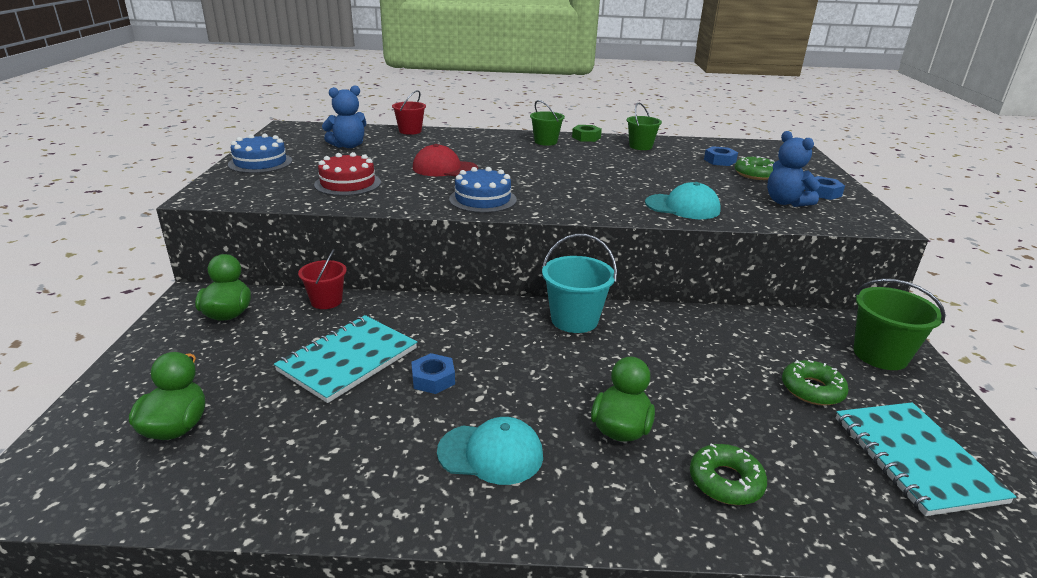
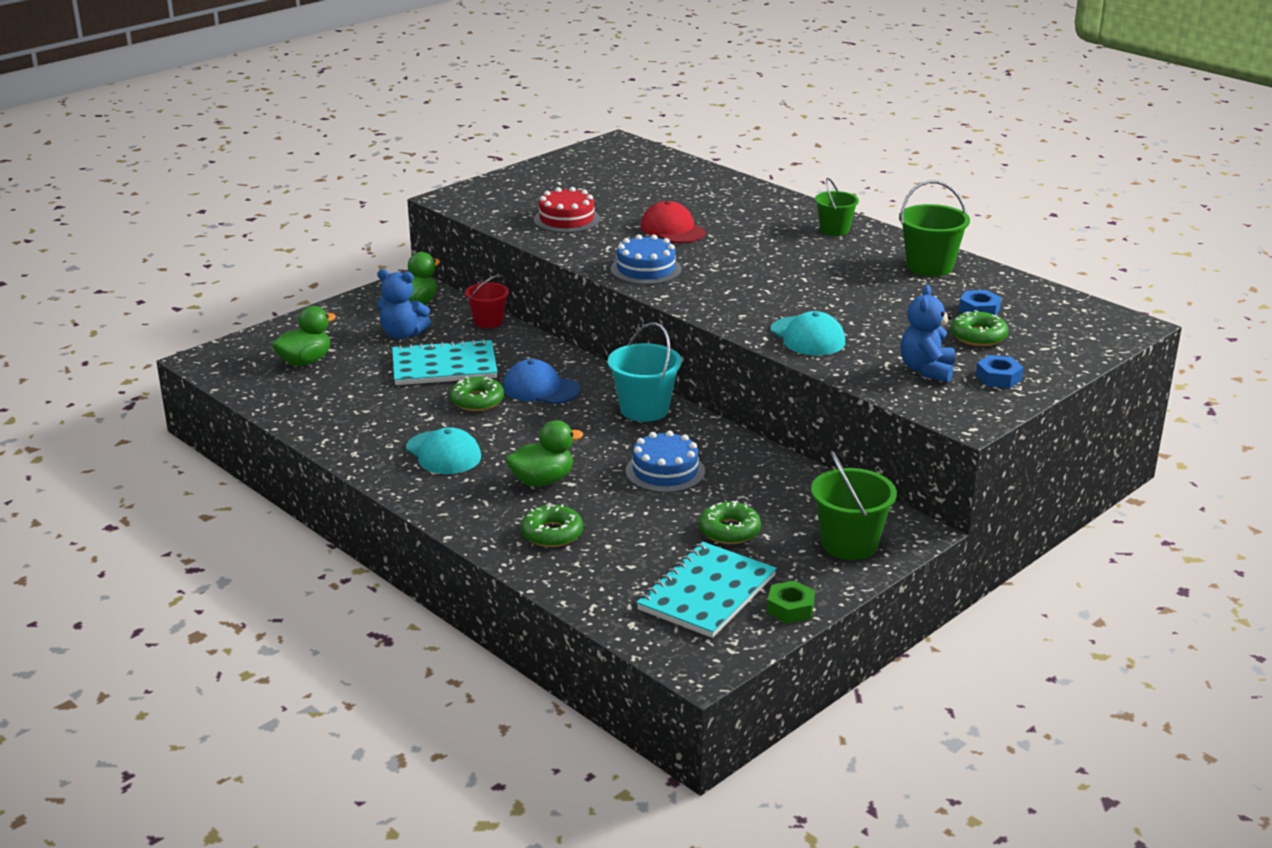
camera: 45 degrees right, 0 degrees up
blue cake [228,134,292,173] -> blue cake moved to [626,431,705,493]
blue teddy bear [322,85,367,148] -> blue teddy bear moved to [377,269,431,339]
red bucket [392,90,426,135] -> none
blue nut [411,353,455,394] -> green donut [450,377,504,411]
green nut [572,125,602,142] -> green nut moved to [767,581,815,624]
green bucket [627,102,662,150] -> green bucket [899,180,970,276], size x1.52
none -> blue cap [503,359,580,404]

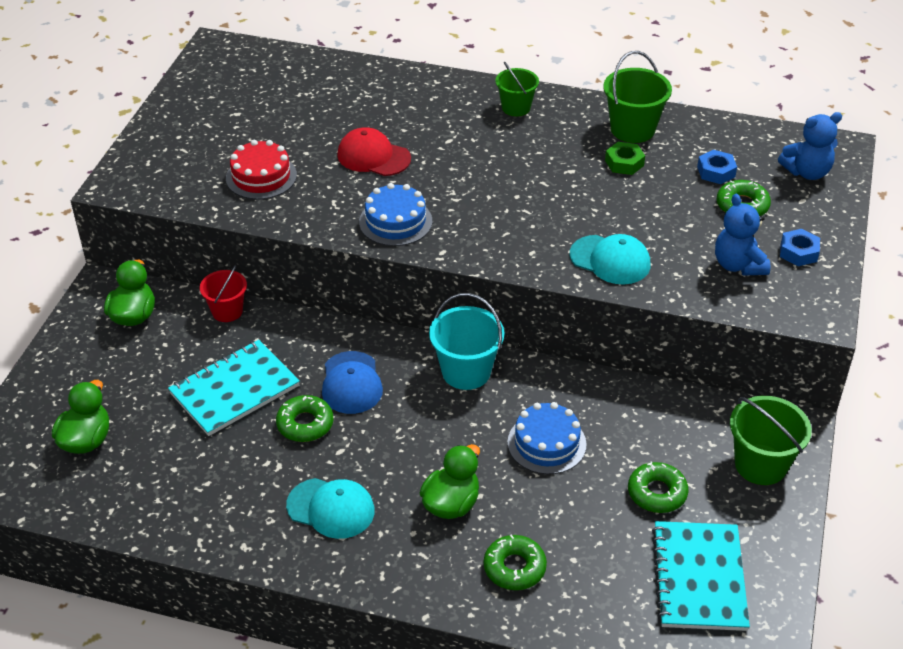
camera: 30 degrees left, 15 degrees up
blue teddy bear [377,269,431,339] -> blue teddy bear moved to [778,112,842,180]
blue cap [503,359,580,404] -> blue cap turned 90 degrees counterclockwise [322,351,383,414]
green nut [767,581,815,624] -> green nut moved to [605,142,645,175]

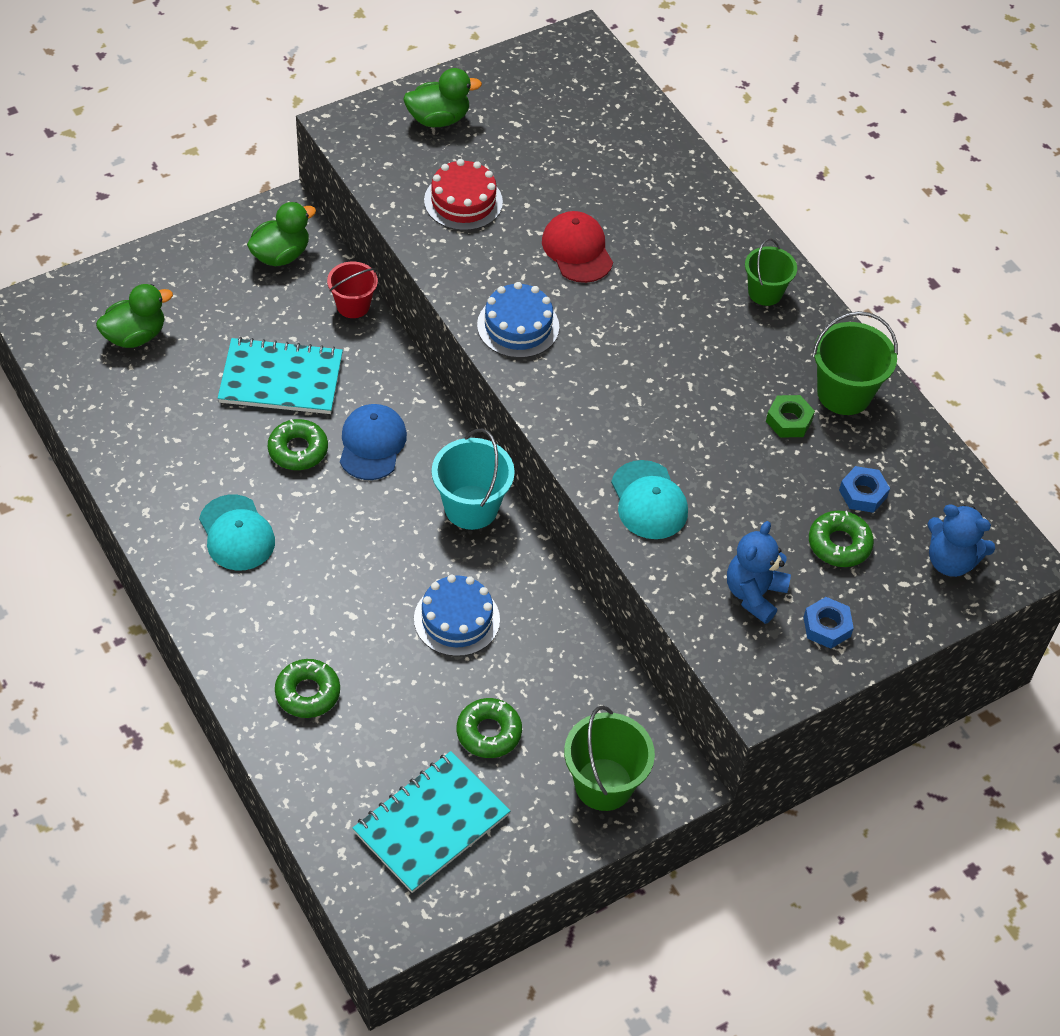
camera: 40 degrees right, 10 degrees up
blue cap [322,351,383,414] -> blue cap turned 150 degrees clockwise [340,404,407,480]
green duck [420,444,480,519] -> green duck moved to [403,68,482,127]

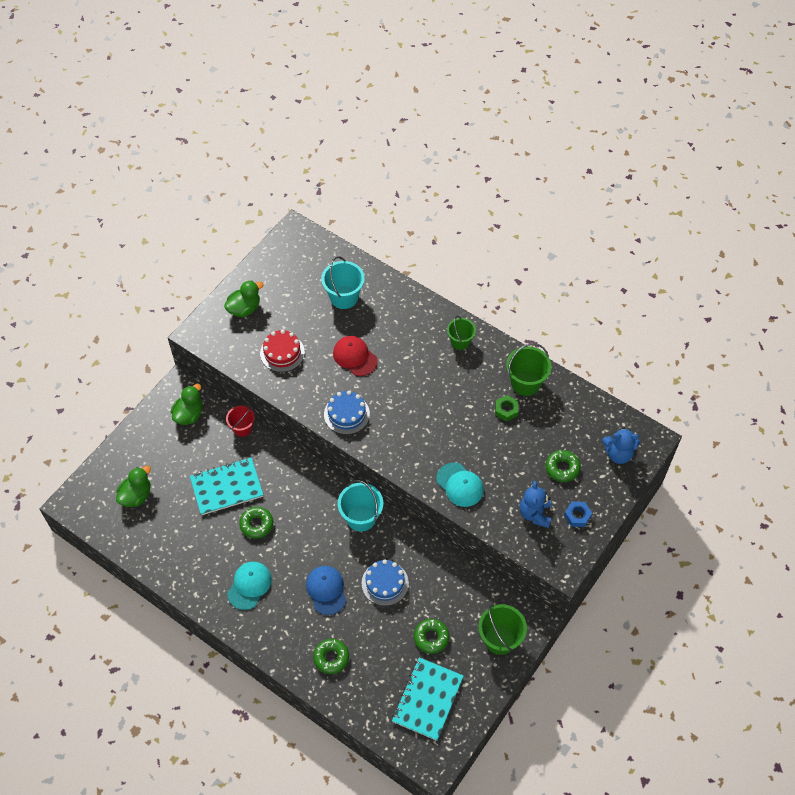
camera: 20 degrees left, 5 degrees up
turquoise cap [199,495,275,570] -> turquoise cap turned 105 degrees counterclockwise [227,562,272,610]
blue cap [340,404,407,480] -> blue cap moved to [306,566,346,615]
blue nut [839,466,890,513] -> none
none -> turquoise bucket [321,256,365,309]

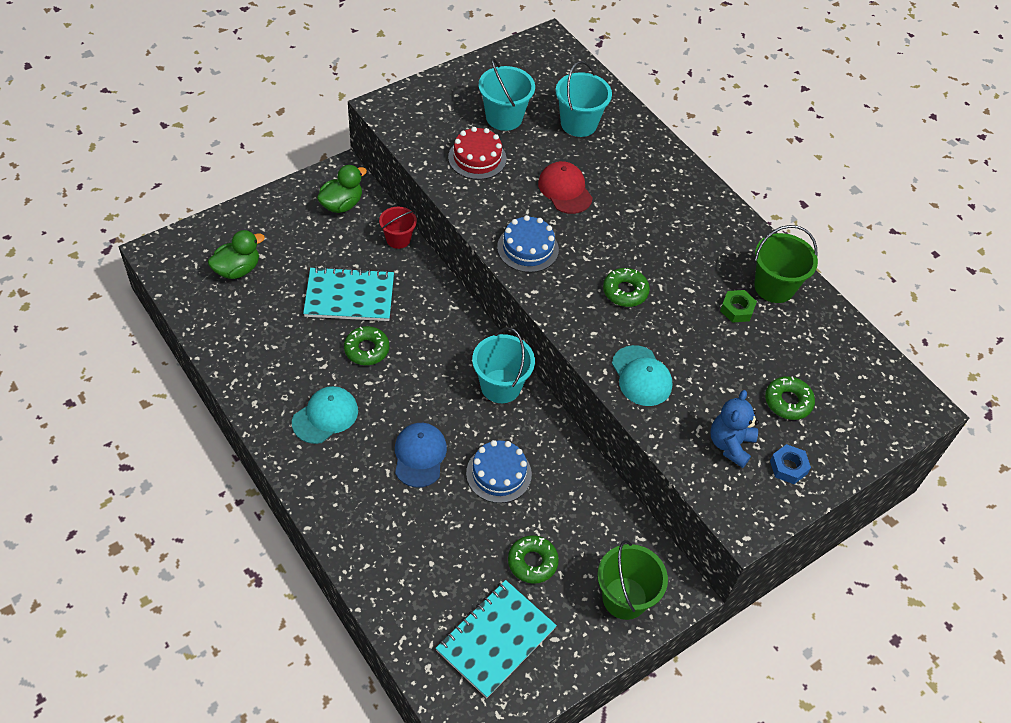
camera: 15 degrees right, 5 degrees down
green duck [224,280,263,317] -> none
green donut [313,639,349,674] -> green donut moved to [603,268,650,307]
green bucket [447,316,476,350] -> none
blue teddy bear [602,427,640,464] -> none
none -> turquoise bucket [479,58,535,131]

